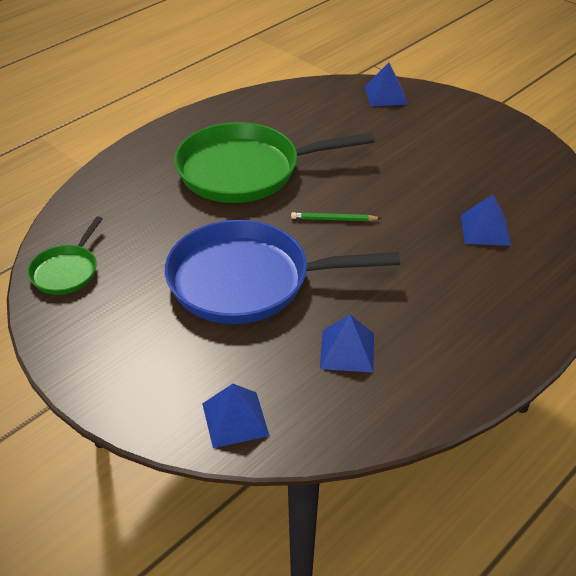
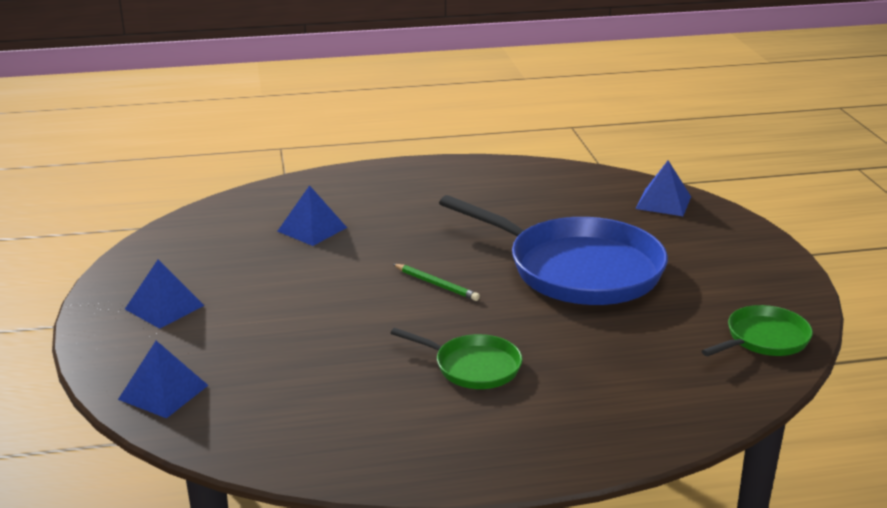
camera: 145 degrees left, 15 degrees down
green pan [174,122,375,203] -> green pan [391,328,522,389], size x0.48
blue pyramid [320,315,374,373] -> blue pyramid moved to [125,260,205,329]

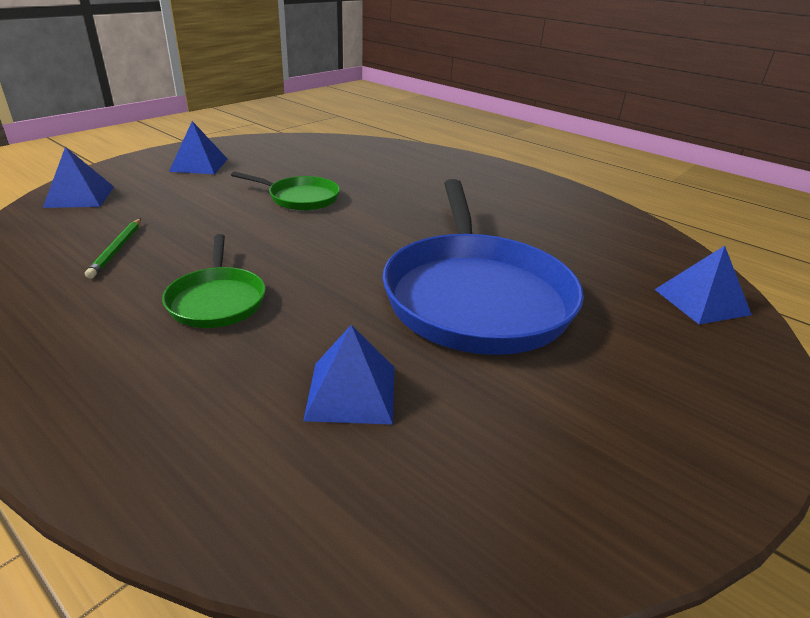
camera: 50 degrees right, 5 degrees up
blue pyramid [277,185,347,246] -> blue pyramid moved to [303,325,394,425]
green pencil [393,264,480,301] -> green pencil moved to [85,218,141,279]
green pan [702,305,813,356] -> green pan moved to [231,171,340,211]

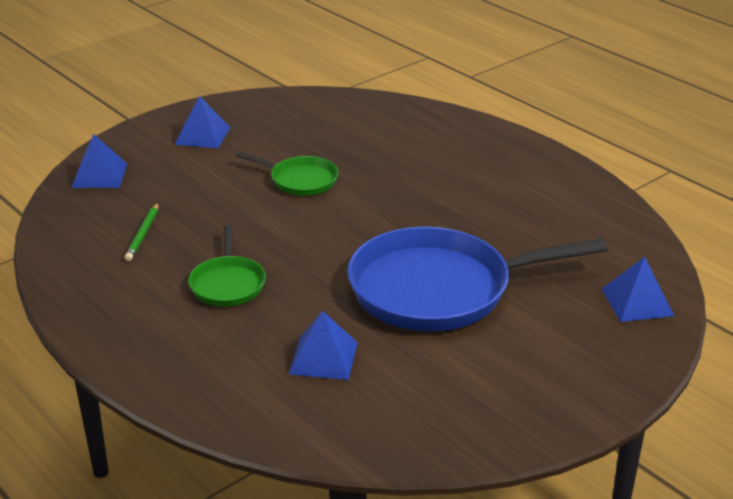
camera: 10 degrees right, 0 degrees up
blue pan [382,179,584,355] -> blue pan turned 75 degrees clockwise [347,227,608,331]

